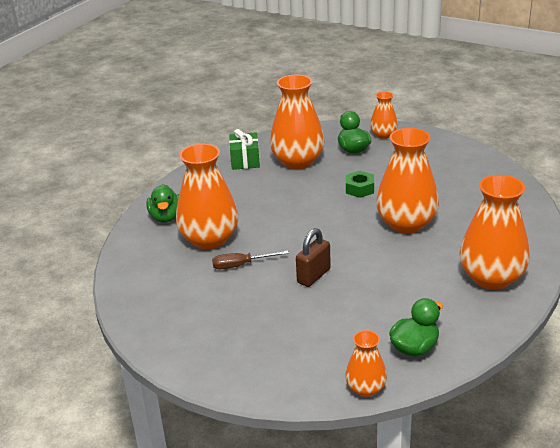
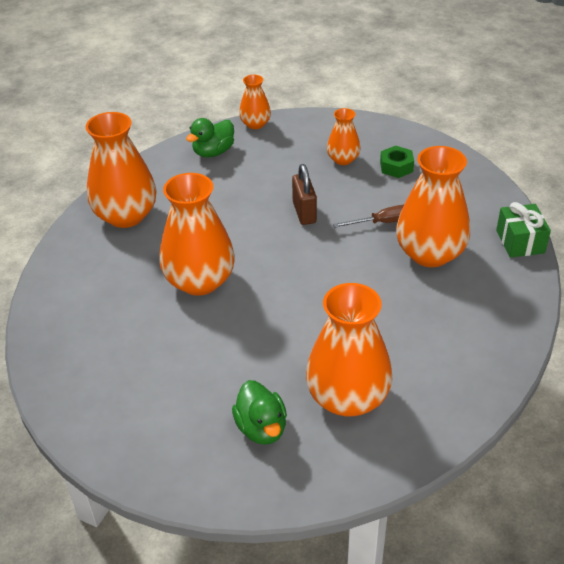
camera: 175 degrees right, 10 degrees up
green duck [146,184,179,222] -> none
green gift [229,129,260,170] -> green gift moved to [496,202,551,258]
brown padlock [296,228,331,287] -> brown padlock turned 45 degrees counterclockwise [292,164,317,225]
green nut [346,171,374,198] -> green nut moved to [380,146,414,178]
orange vase [370,91,398,139] -> orange vase moved to [327,108,360,165]

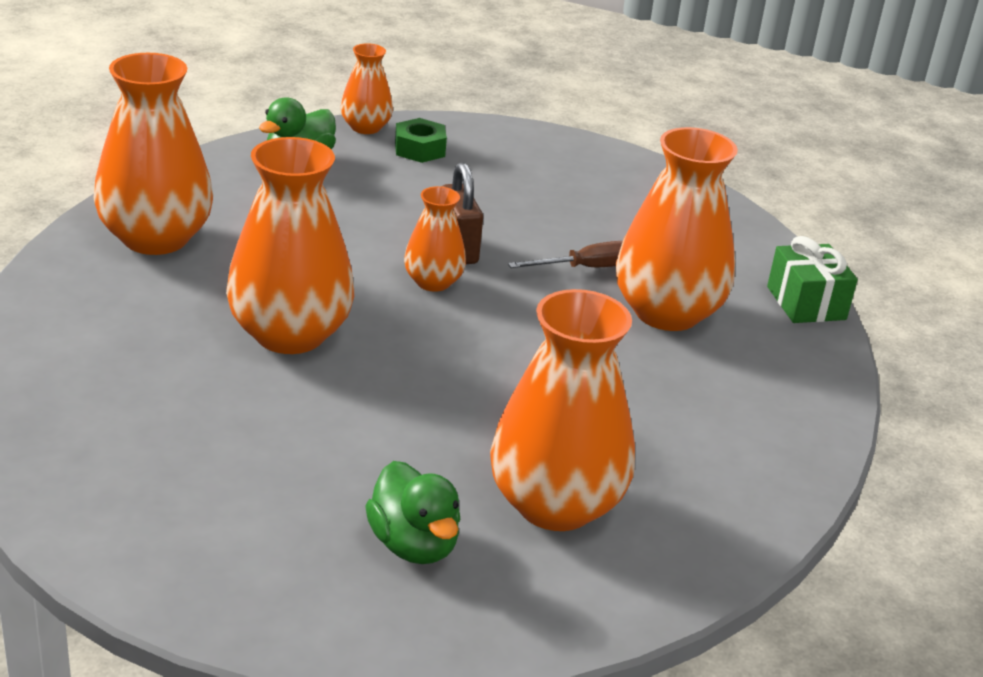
camera: 10 degrees left, 10 degrees down
orange vase [327,108,360,165] -> orange vase moved to [404,186,466,292]
green nut [380,146,414,178] -> green nut moved to [395,118,447,163]

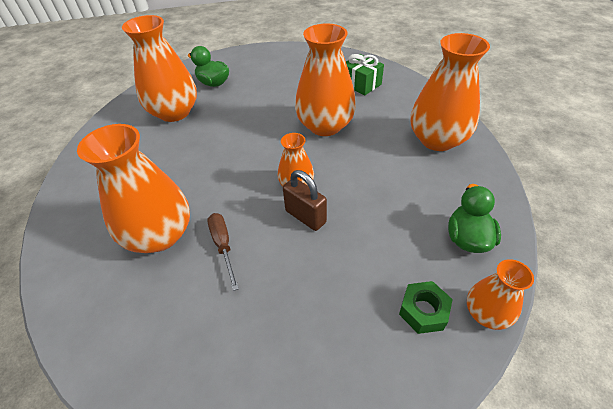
camera: 155 degrees right, 15 degrees up
brown screwdriver [508,241,623,268] -> brown screwdriver turned 120 degrees clockwise [207,213,239,291]
green gift [767,236,858,323] -> green gift moved to [346,54,384,96]

